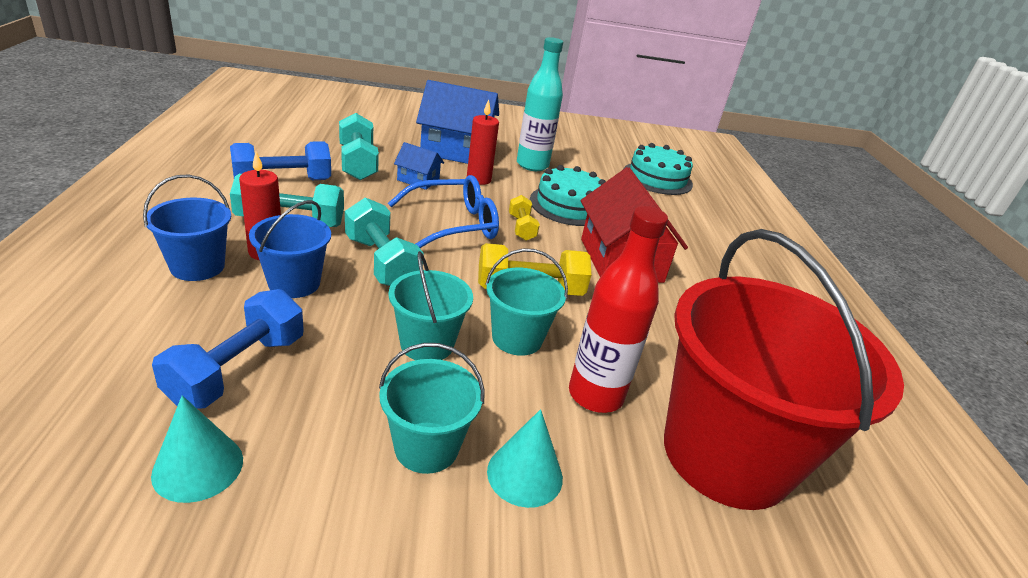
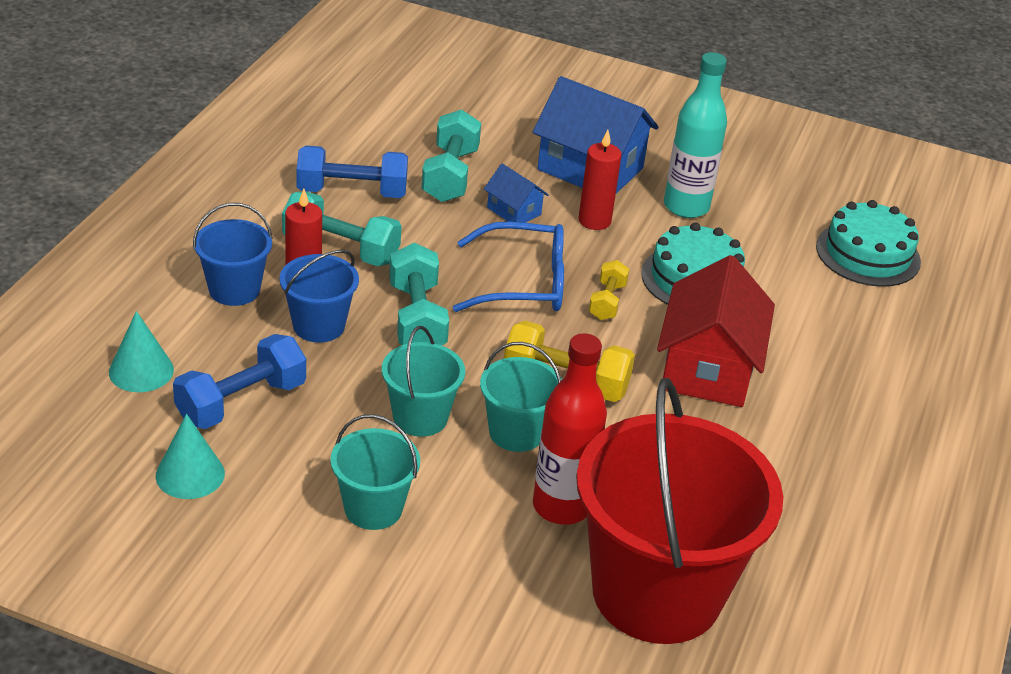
camera: 25 degrees right, 5 degrees up
turquoise cone [487,409,563,508] -> turquoise cone moved to [109,311,174,392]

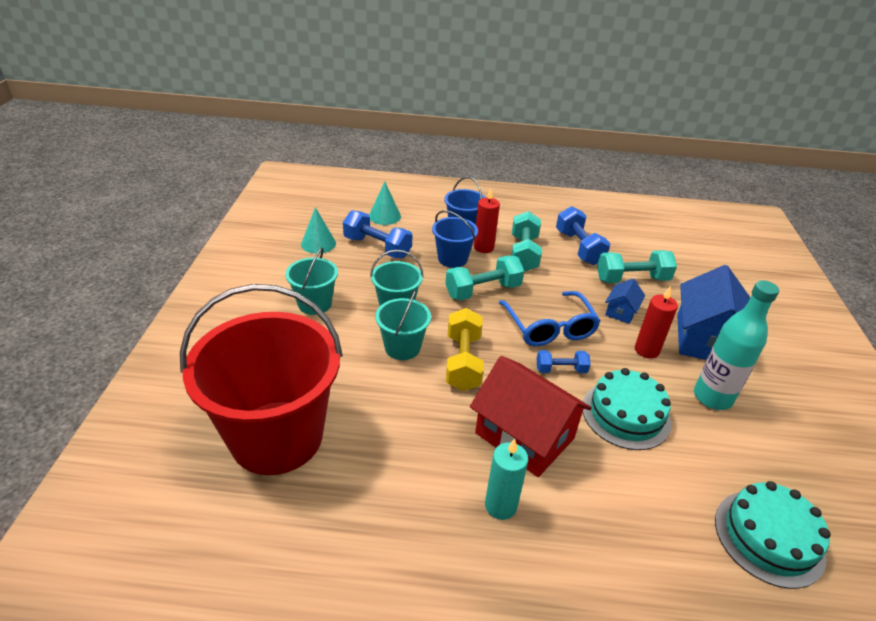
camera: 75 degrees right, 0 degrees up
red bottle [533,333,607,525] -> none
yellow dumbbell [589,260,629,320] -> blue dumbbell [537,350,591,373]
red house [657,255,775,407] -> red house turned 45 degrees clockwise [470,356,592,477]
none -> turquoise candle [485,438,529,520]

